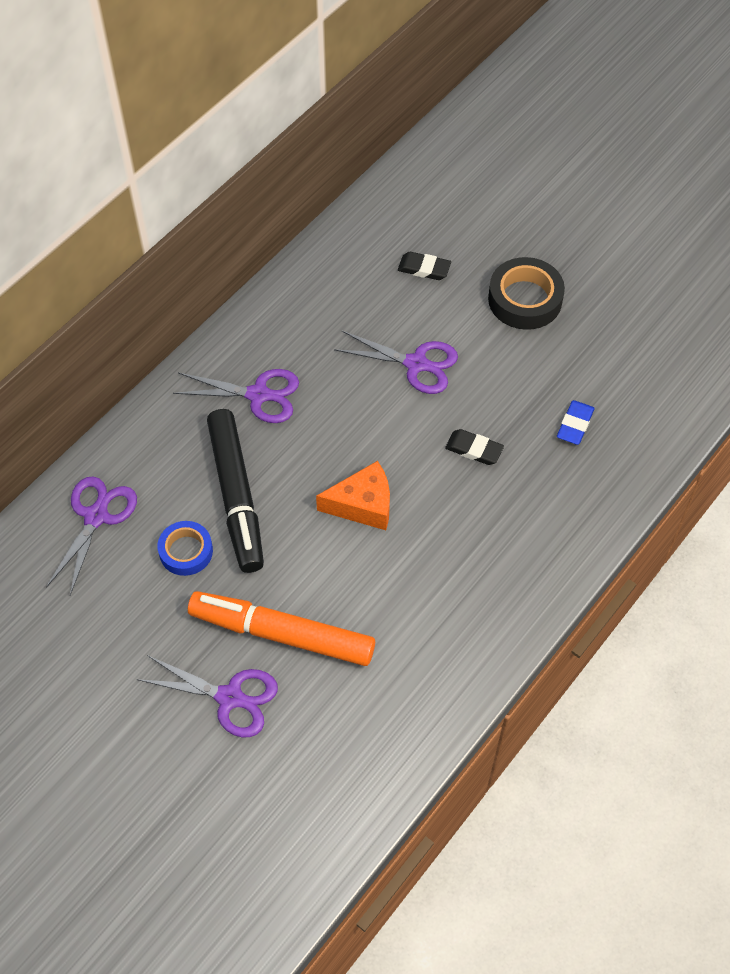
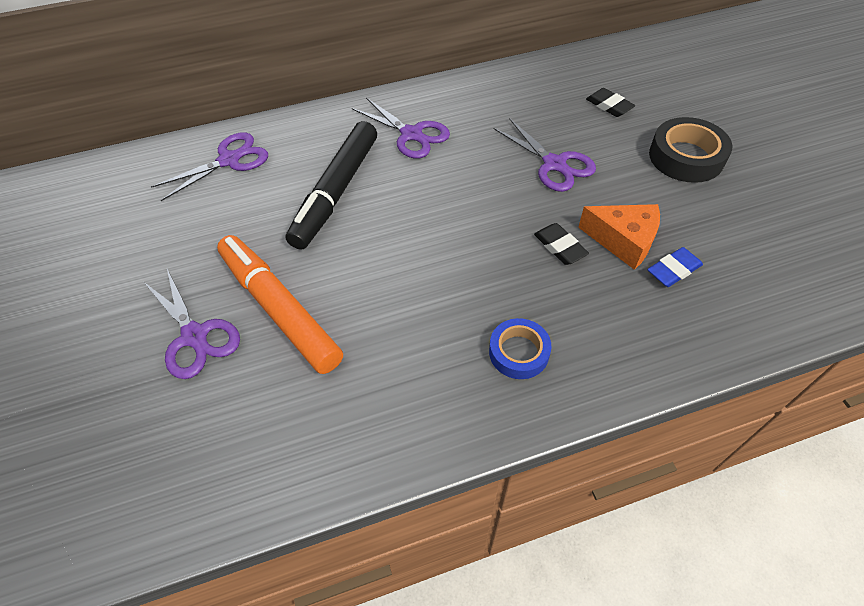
camera: 35 degrees right, 5 degrees down
blue tape [157,521,213,576] -> blue tape moved to [489,318,551,379]
orange cheese [316,461,390,530] -> orange cheese moved to [578,204,660,270]

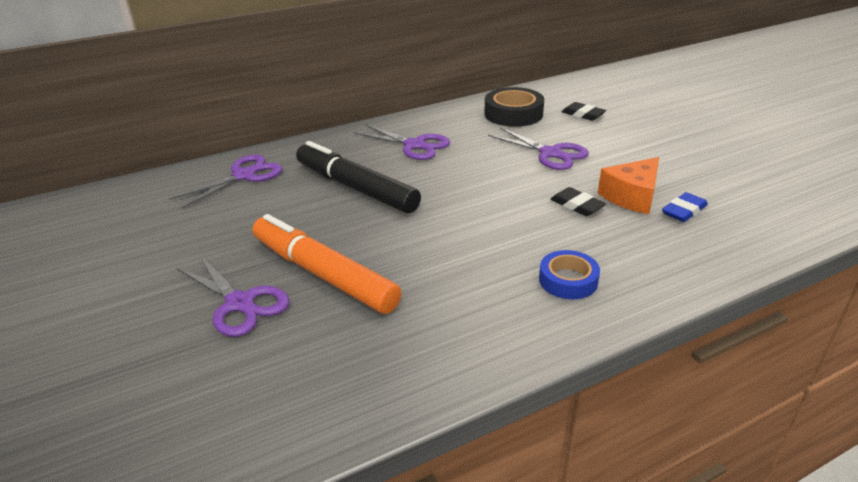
camera: 10 degrees left, 20 degrees down
black marker [285,121,377,250] -> black marker turned 120 degrees clockwise [296,141,421,213]
orange cheese [578,204,660,270] -> orange cheese turned 120 degrees clockwise [598,157,659,214]
black tape [649,117,733,183] -> black tape moved to [484,87,544,127]

